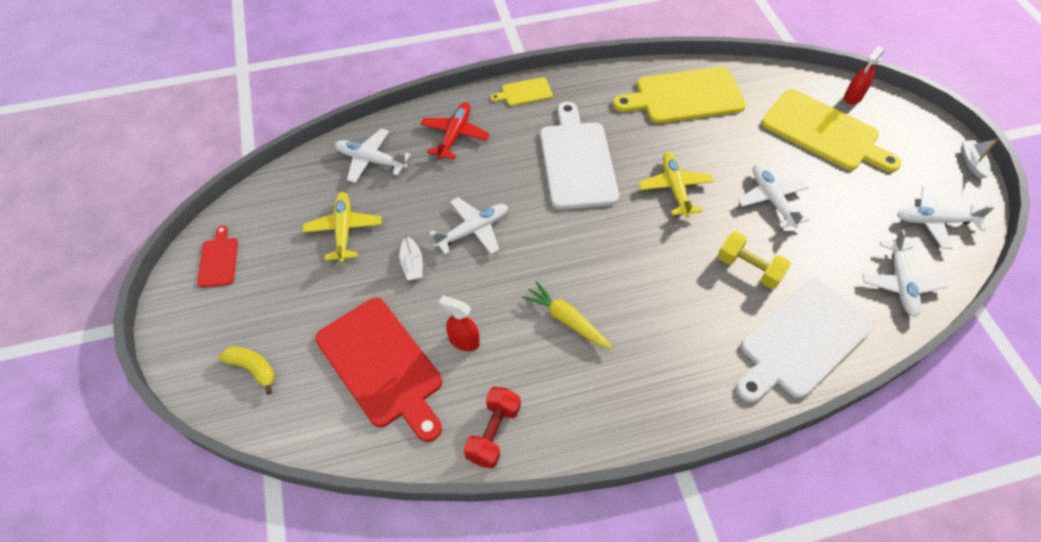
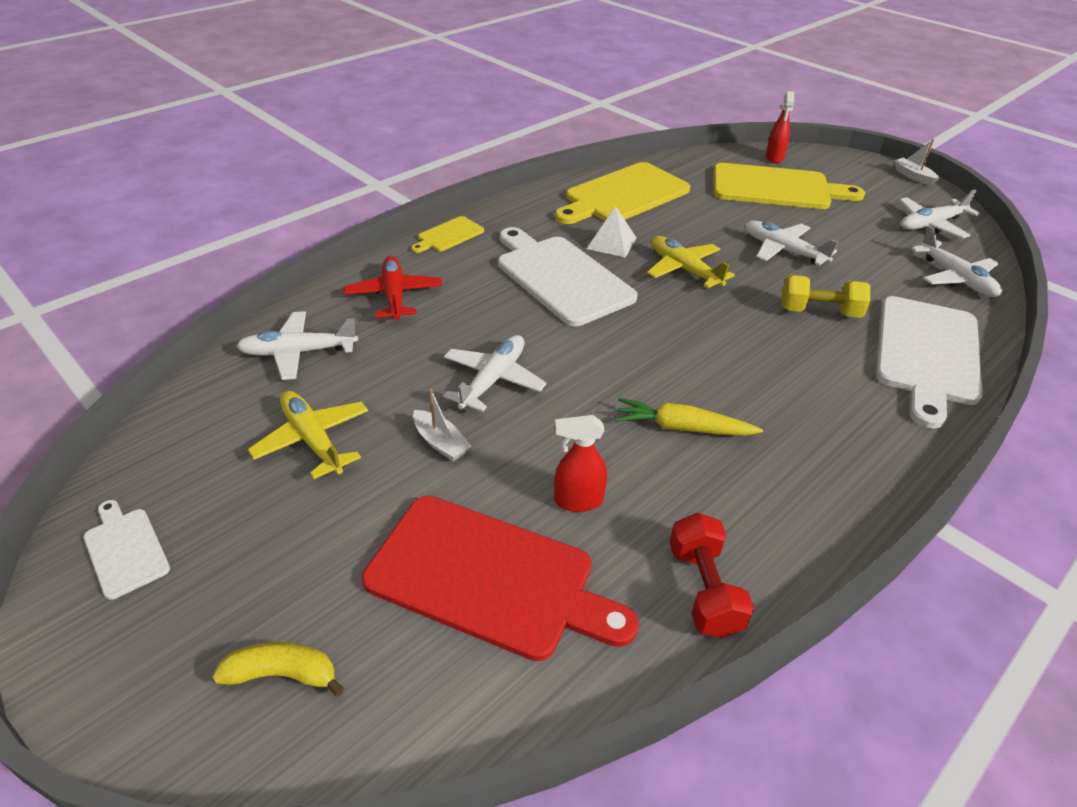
camera: 30 degrees left, 15 degrees down
red cutting board [197,226,238,288] -> white cutting board [83,500,170,600]
none -> white pyramid [587,206,636,258]

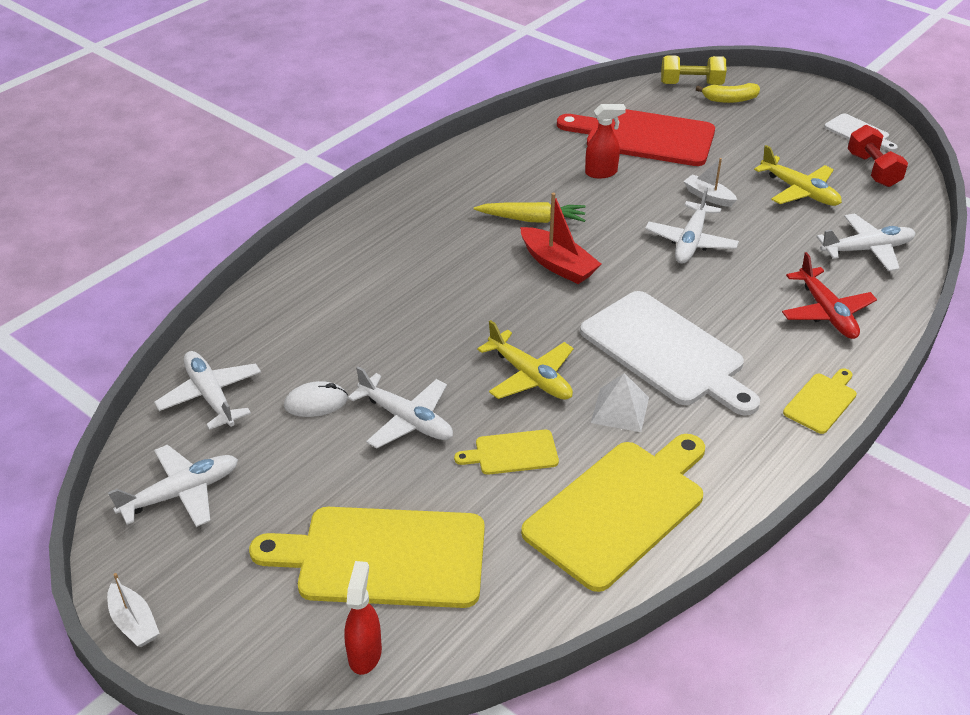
camera: 175 degrees right, 0 degrees up
red dumbbell [669,513,754,638] -> red dumbbell moved to [848,125,908,187]
yellow dumbbell [781,275,870,318] -> yellow dumbbell moved to [661,55,726,85]
white cutting board [876,296,983,428] -> none
none -> white mouse [284,381,348,417]
none -> yellow cutting board [454,430,559,475]
none -> red boat [520,193,601,284]

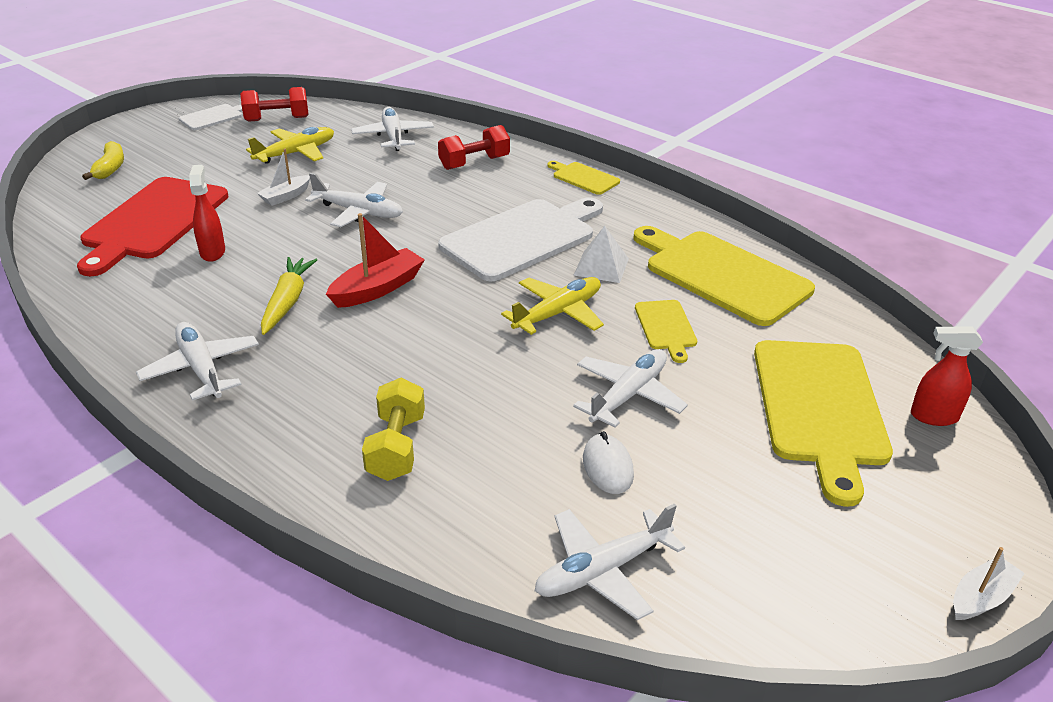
camera: 90 degrees left, 5 degrees down
white plane [108,445,238,527] -> white plane moved to [136,322,259,401]
yellow dumbbell [661,55,726,85] -> yellow dumbbell moved to [362,378,425,481]
red plane [782,252,877,339] -> red dumbbell [438,125,510,170]

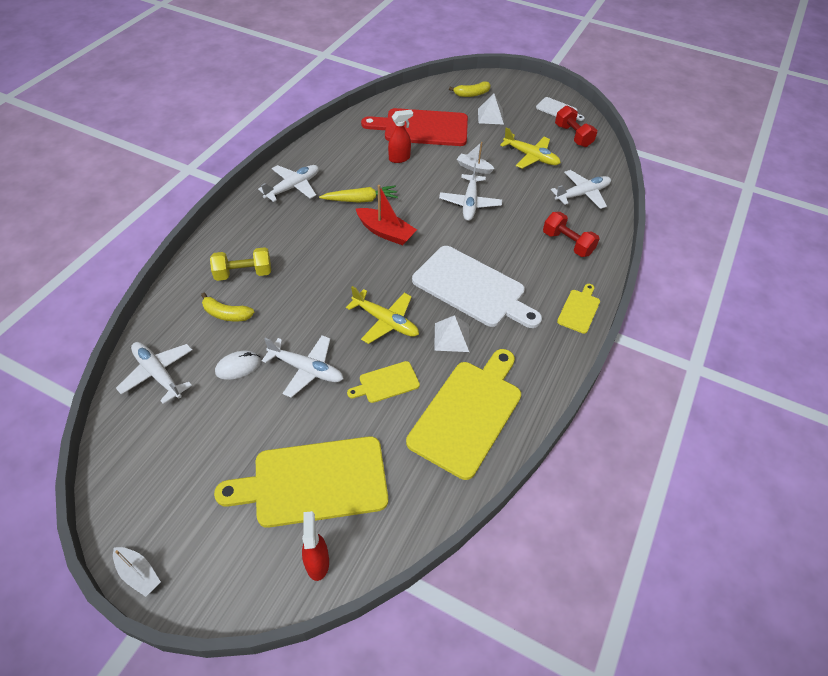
camera: 75 degrees right, 15 degrees up
none -> yellow banana [201,293,254,321]
none -> white pyramid [478,94,504,125]

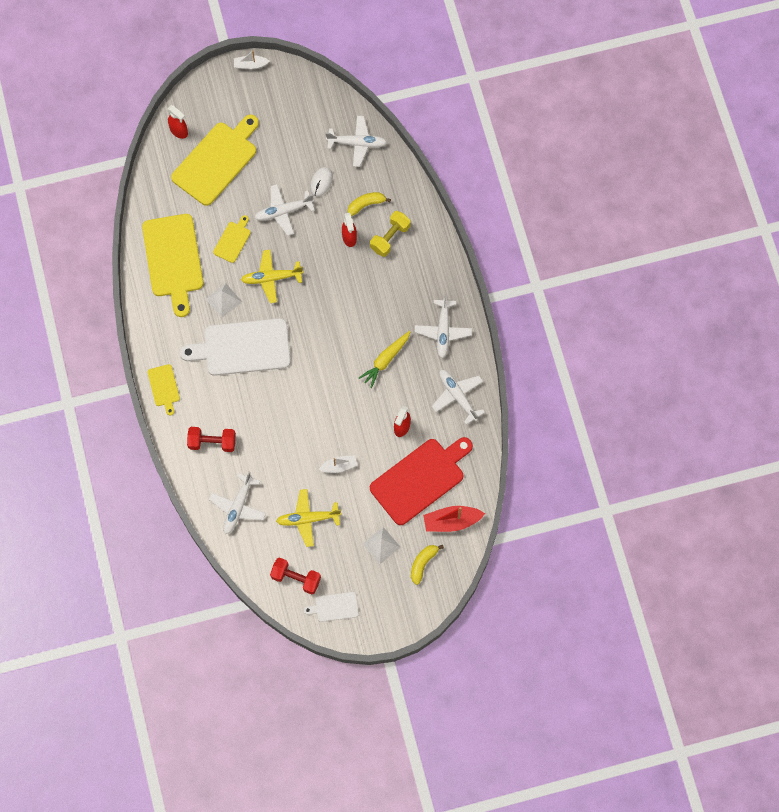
camera: 140 degrees right, 20 degrees up
red boat [356,185,417,245] -> red boat moved to [423,506,485,532]
white plane [439,164,502,221] -> white plane moved to [432,370,485,425]
none -> red spray bottle [342,213,357,247]

